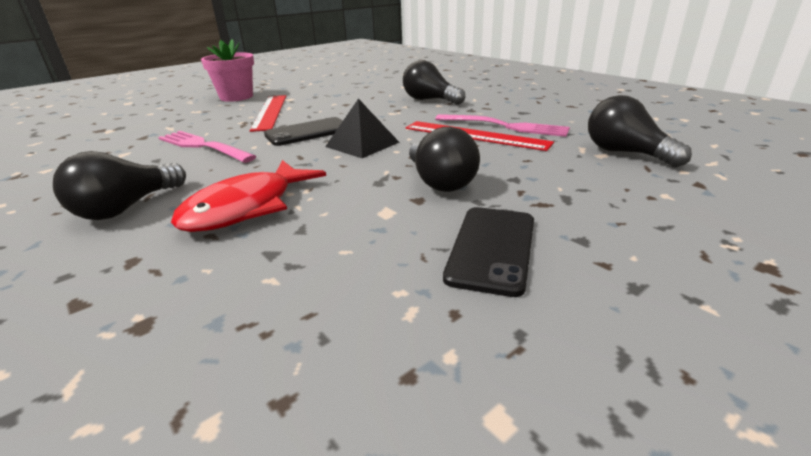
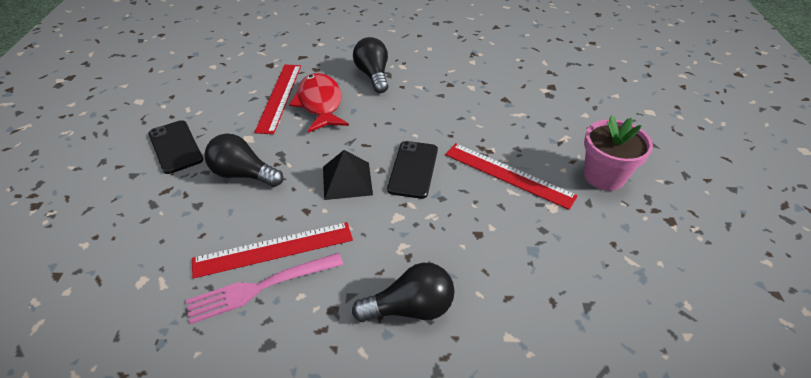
camera: 130 degrees right, 15 degrees up
pink fork [158,131,256,163] -> none
black light bulb [588,95,692,167] -> none
none -> red ruler [254,65,301,134]

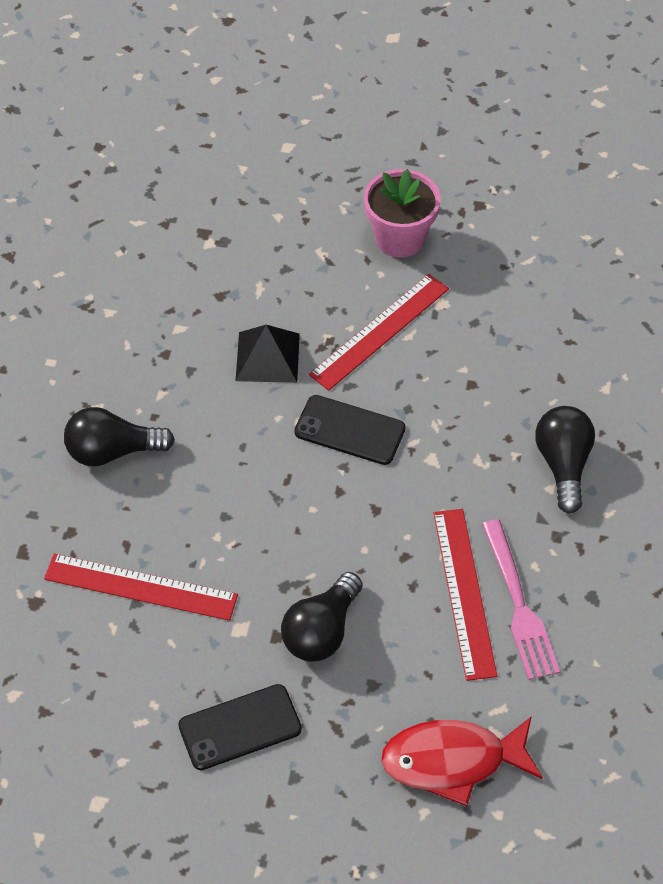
camera: 80 degrees left, 10 degrees up
red fish [289,73,349,133] -> red fish moved to [381,716,543,806]
black pyramid [323,150,373,200] -> black pyramid moved to [236,325,300,383]

